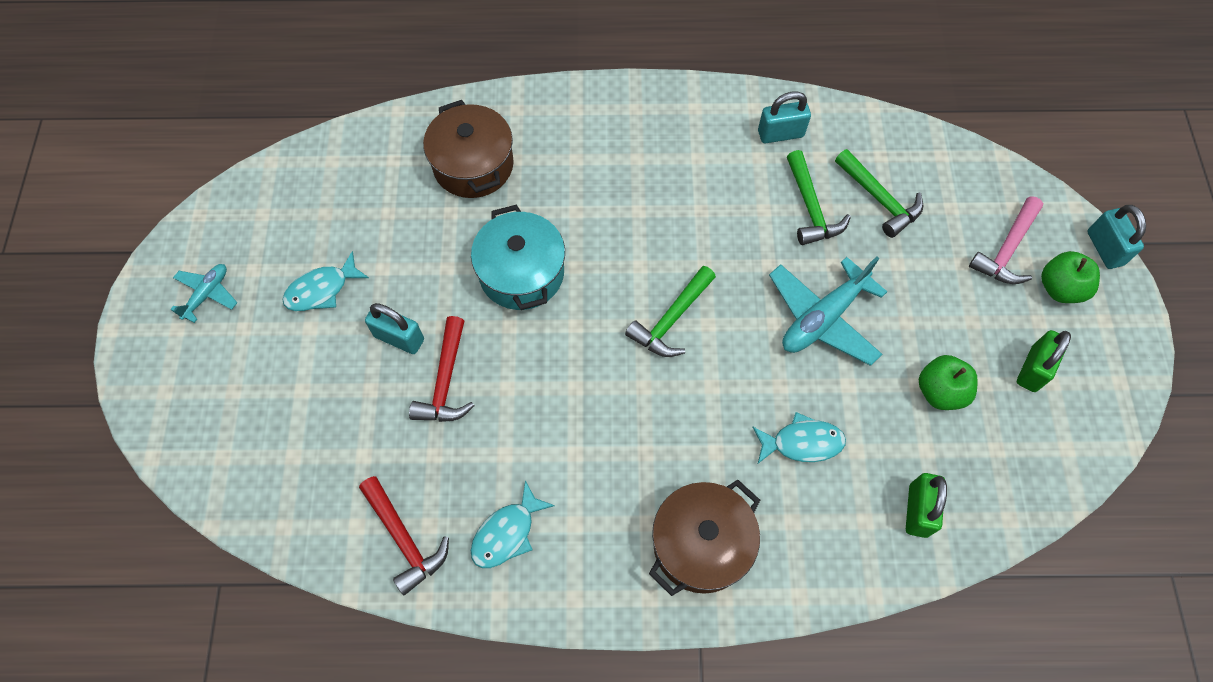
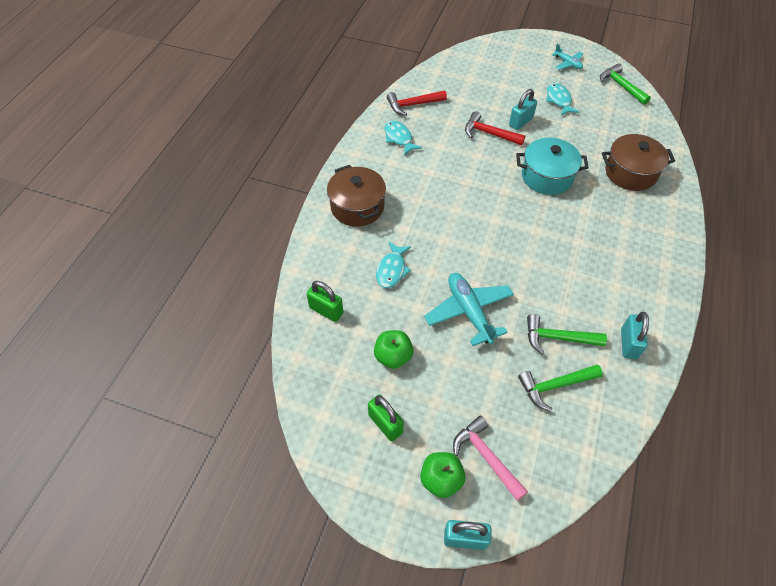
camera: 110 degrees right, 10 degrees down
green hammer [625,266,716,357] -> green hammer moved to [600,63,651,105]

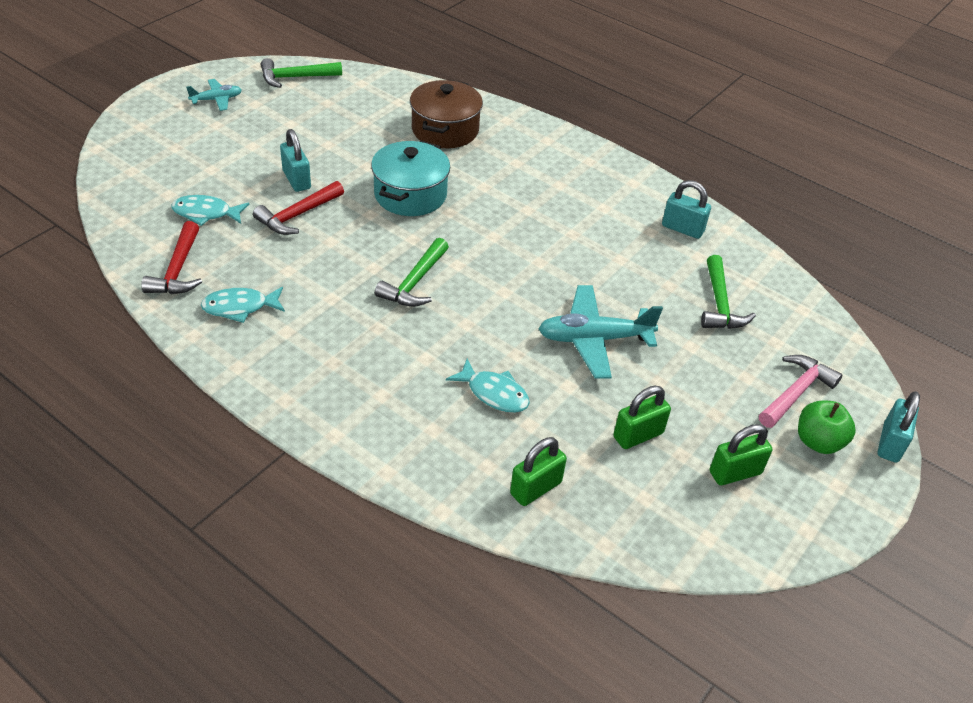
camera: 75 degrees left, 10 degrees down
brown pot [327,165,386,227] -> none
green apple [374,330,414,369] -> green padlock [613,385,671,449]
pink hammer [453,416,528,501] -> pink hammer turned 150 degrees clockwise [759,355,842,428]
green hammer [527,314,607,355] -> green hammer moved to [375,238,449,307]
turquoise fish [546,83,579,116] -> turquoise fish moved to [171,195,249,226]

